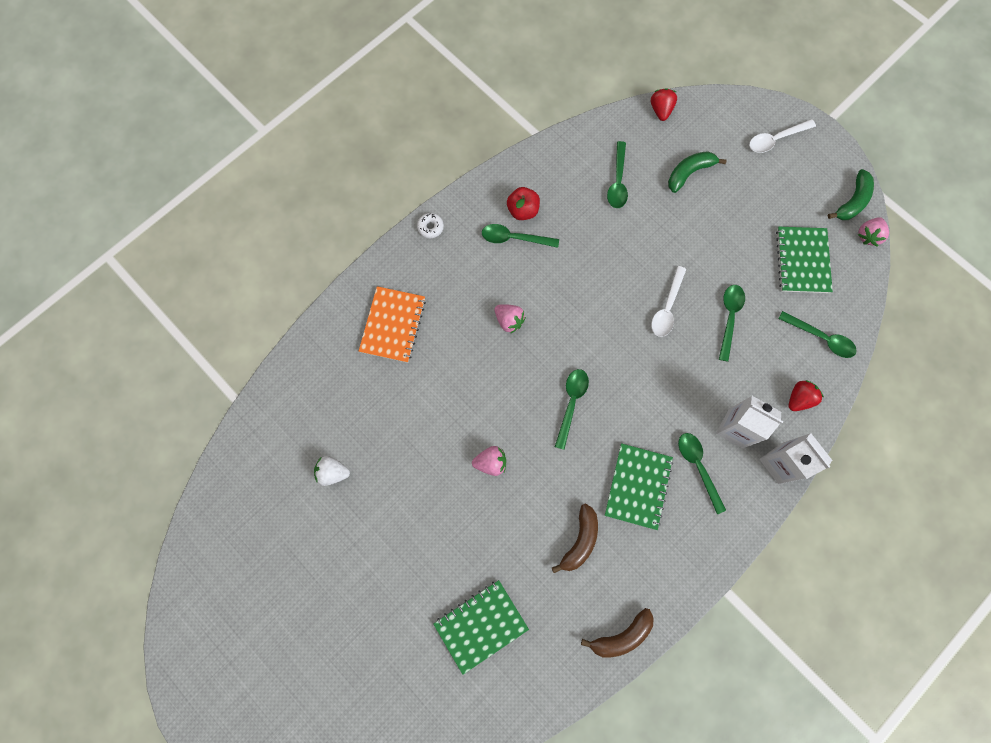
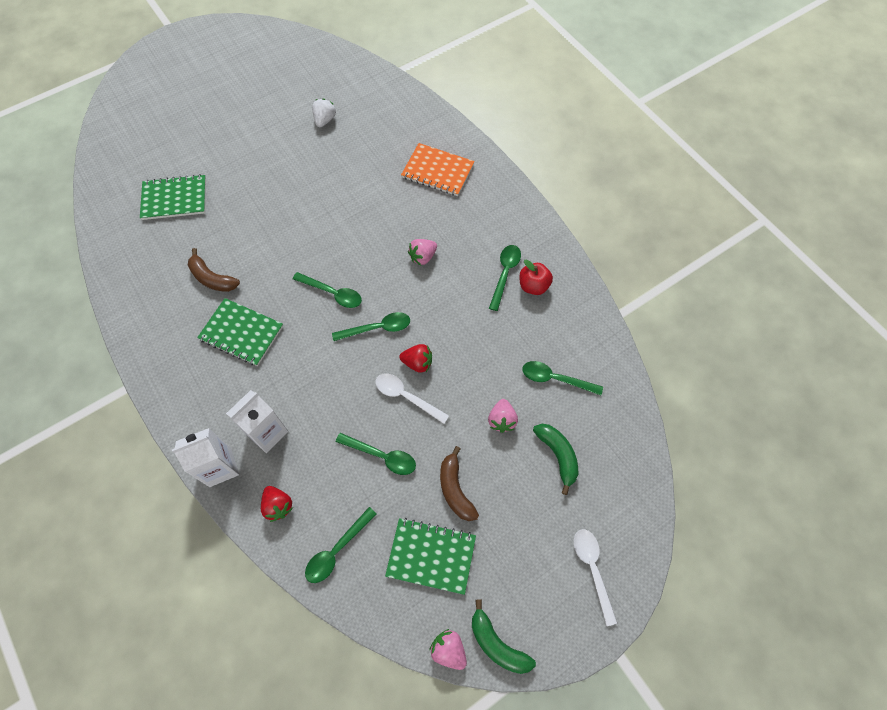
camera: 100 degrees right, 10 degrees down
white donut [417,213,444,238] -> none
green notebook [433,580,529,675] -> green notebook turned 75 degrees counterclockwise [140,174,206,220]
pink strawberry [472,446,506,476] -> pink strawberry moved to [488,399,518,433]
brown banana [581,608,654,658] -> brown banana moved to [440,446,479,521]
red strawberry [651,88,677,121] -> red strawberry moved to [399,344,432,373]
green spoon [678,433,726,514] -> green spoon moved to [332,312,410,341]

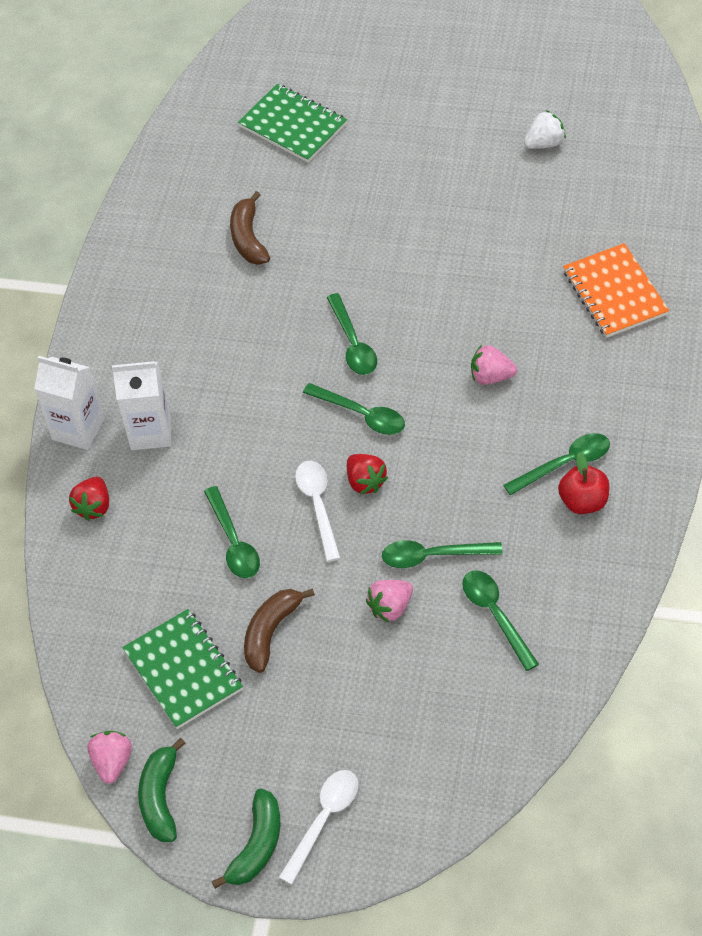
camera: 50 degrees right, 10 degrees down
green notebook [197,298,283,366] -> none
green spoon [305,507,377,583] -> green spoon moved to [382,540,503,568]
green banana [533,424,578,495] -> green banana moved to [212,789,280,889]

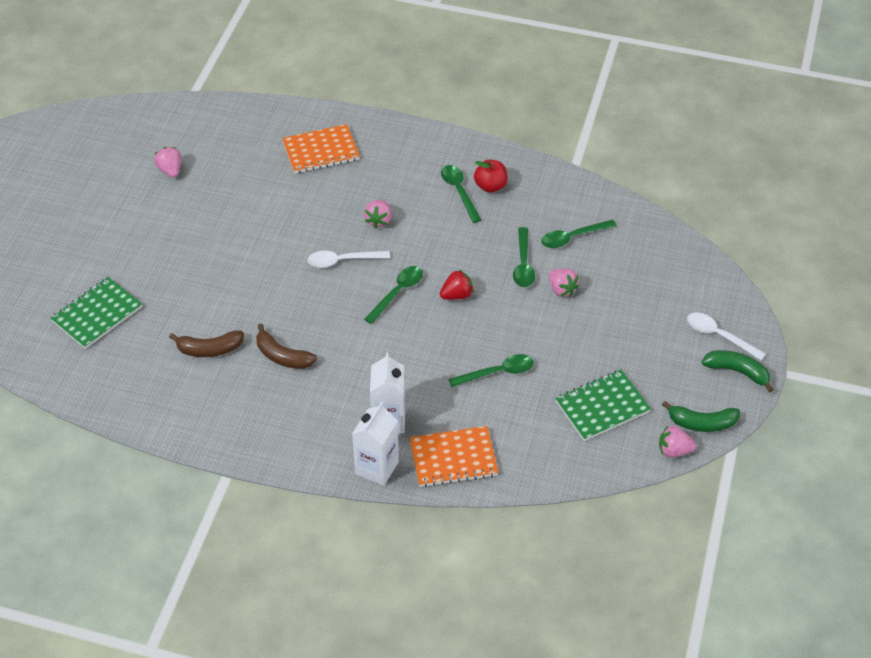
camera: 90 degrees left, 5 degrees down
red strawberry [69,477,109,521] -> orange notebook [410,426,499,487]
brown banana [244,588,315,673] -> brown banana moved to [256,324,317,369]
white spoon [295,461,340,562] -> white spoon moved to [307,250,390,268]
green spoon [327,293,377,375] -> none
white strawberry [524,111,566,149] -> pink strawberry [154,147,181,178]

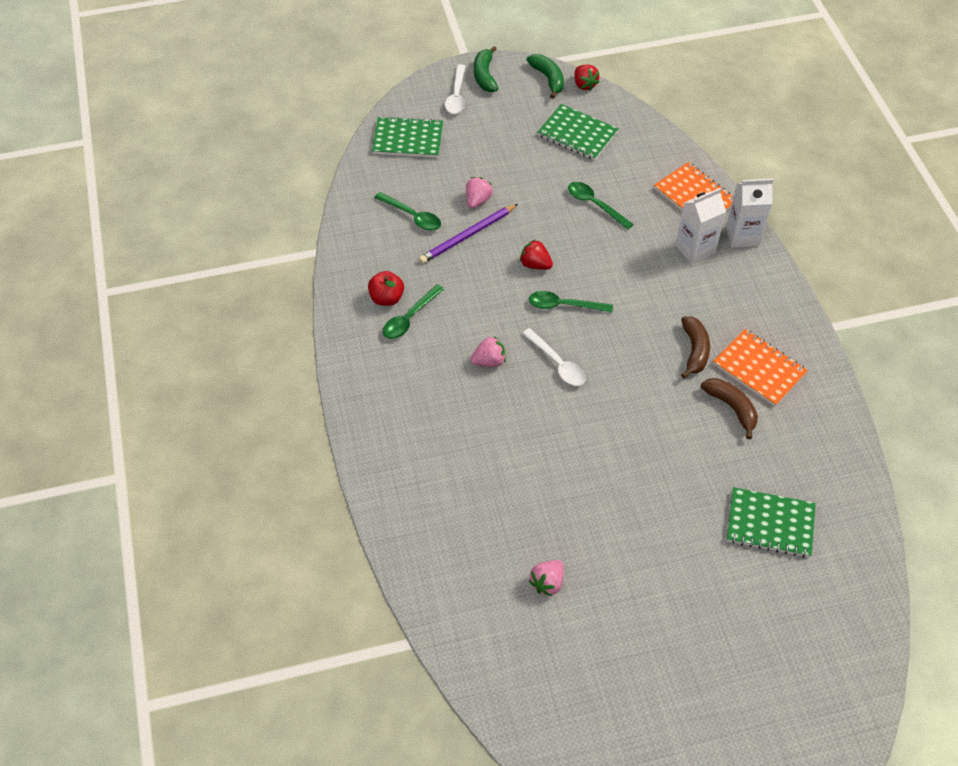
camera: 120 degrees left, 5 degrees up
orange notebook [282,124,360,174] -> orange notebook moved to [713,329,808,406]
green spoon [513,227,535,287] -> purple pencil [419,204,518,264]
pink strawberry [659,426,696,458] -> red strawberry [574,64,599,91]
none -> green notebook [372,116,443,158]

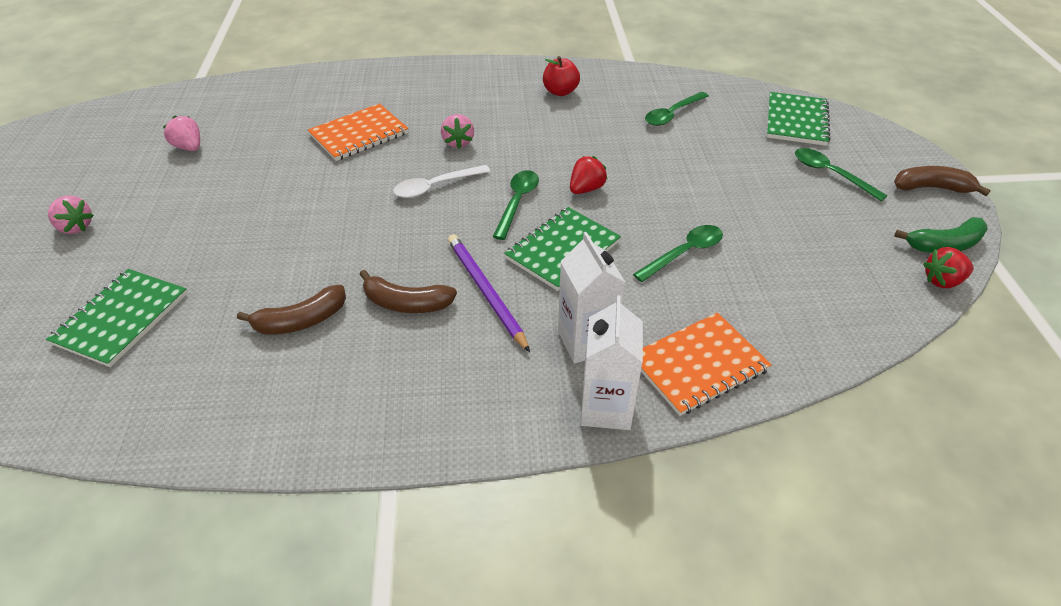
camera: 100 degrees right, 10 degrees down
green spoon [383,284,444,339] -> green spoon moved to [795,148,888,201]
purple pencil [419,204,518,264] -> purple pencil moved to [448,234,530,352]
white spoon [445,64,465,114] -> none
pink strawberry [466,177,493,209] -> pink strawberry moved to [48,195,94,234]
green banana [474,46,498,92] -> brown banana [894,166,991,196]
green notebook [537,104,618,160] -> green notebook moved to [504,207,621,291]
orange notebook [713,329,808,406] -> orange notebook moved to [308,104,408,161]

